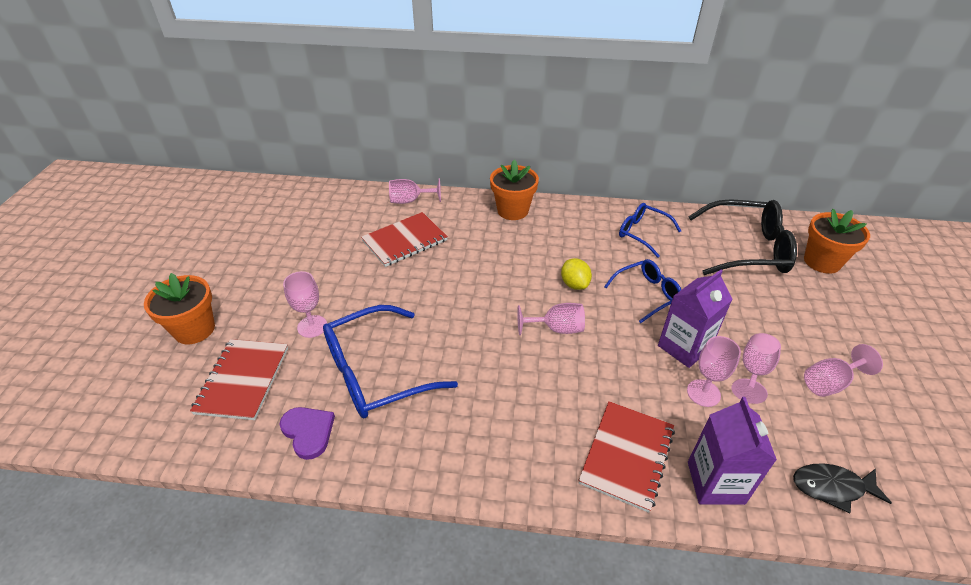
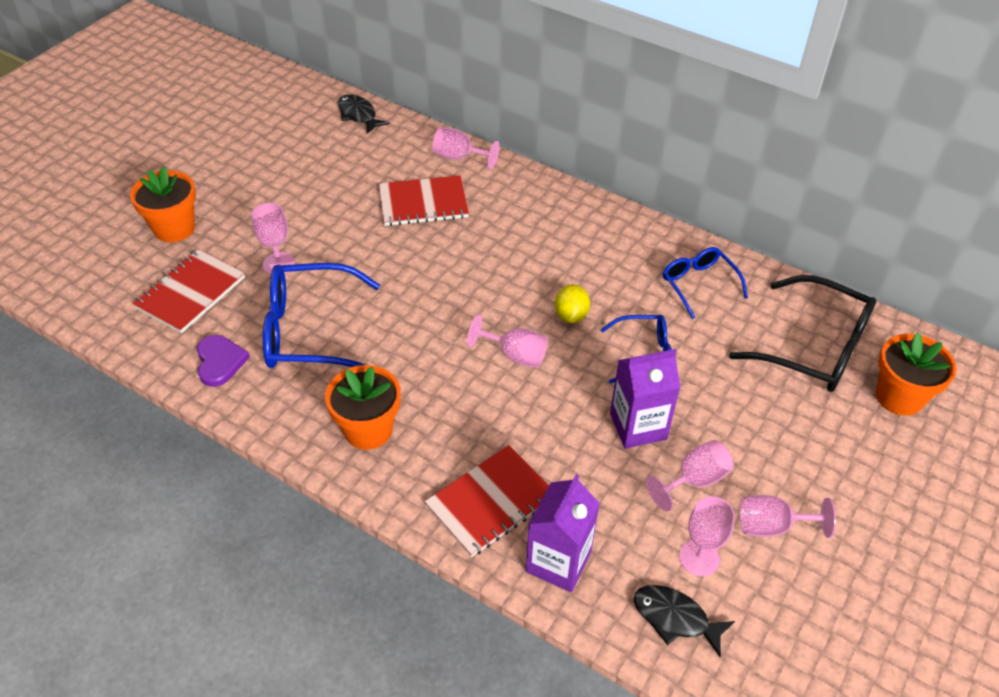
camera: 25 degrees right, 5 degrees up
orange flower pot [490,159,539,220] -> orange flower pot moved to [325,365,401,450]
pink goblet [687,336,741,407] -> pink goblet moved to [679,496,735,576]
none -> black fish [338,94,390,134]

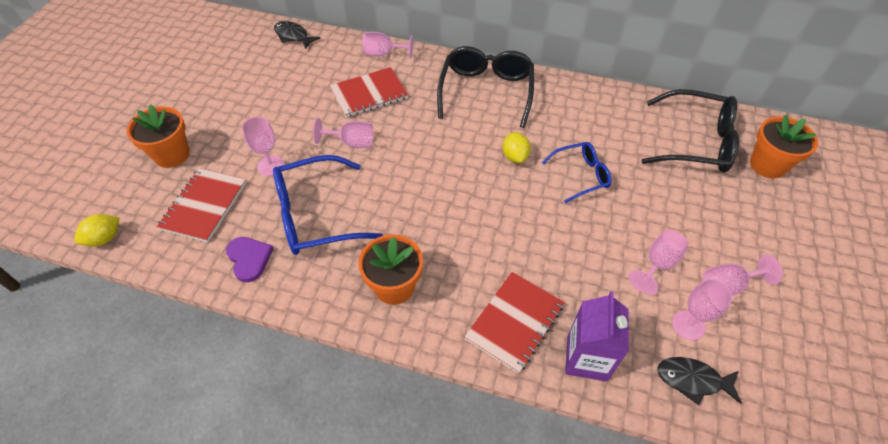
camera: 15 degrees left, 5 degrees up
pink goblet [467,314,548,368] -> pink goblet moved to [313,118,373,148]
purple carton [610,349,681,449] -> none
blue glasses [663,247,748,319] -> none
none -> yellow lemon [74,214,120,247]
none -> black glasses [437,46,534,128]

